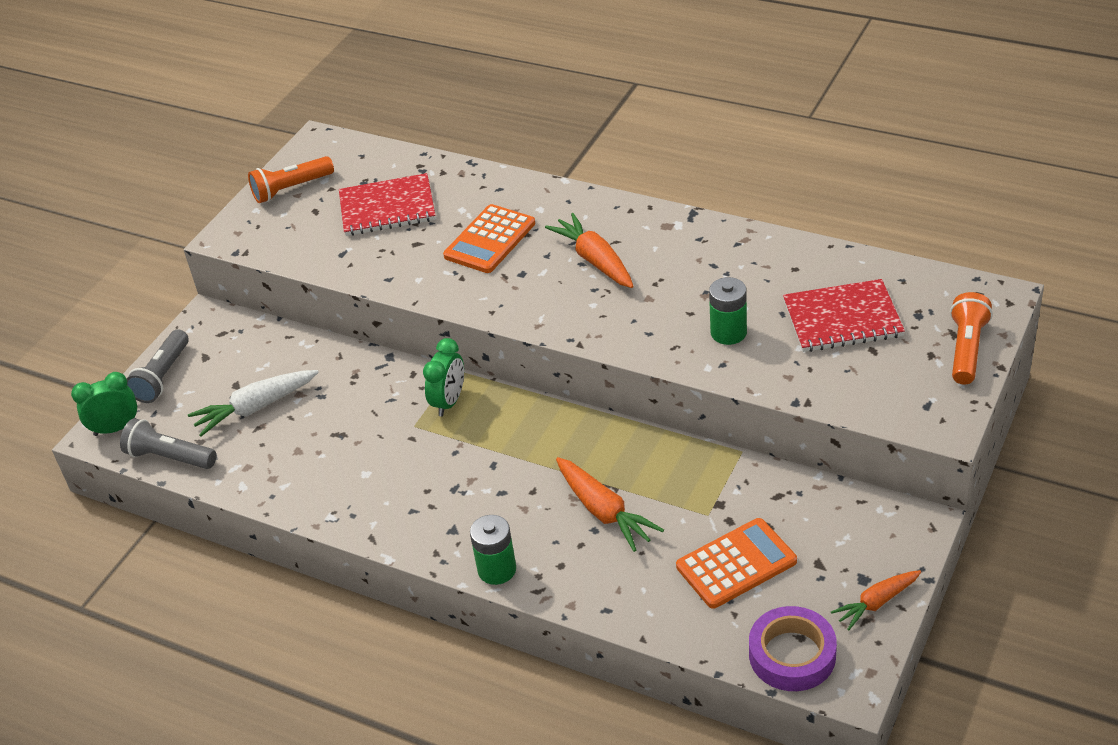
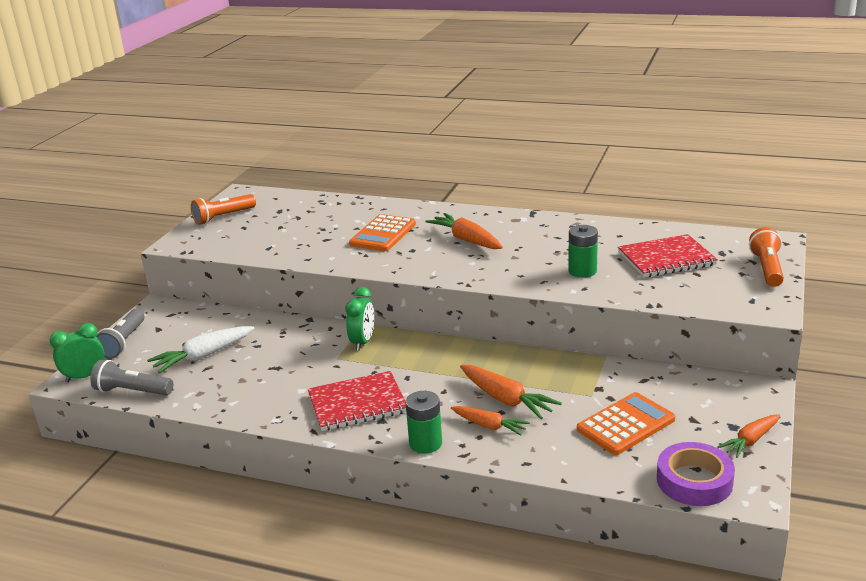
camera: 10 degrees left, 15 degrees down
red notebook [339,173,436,236] -> red notebook moved to [308,371,406,431]
none -> orange carrot [451,406,530,436]

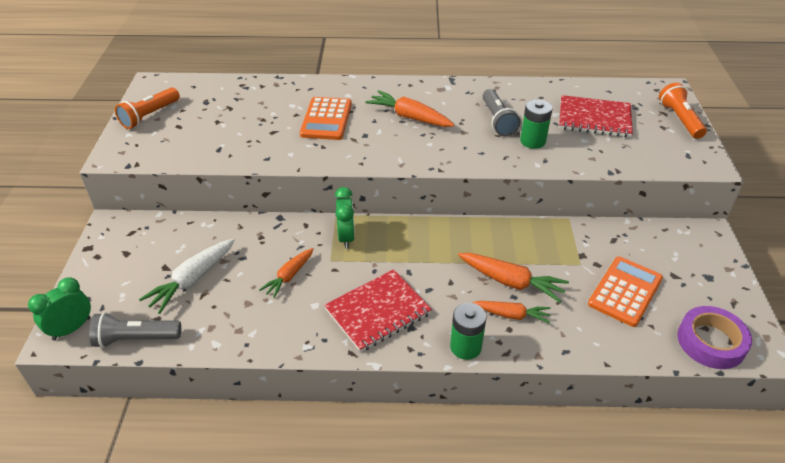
camera: 20 degrees left, 15 degrees up
grey flashlight [96,309,145,359] -> grey flashlight moved to [482,89,520,136]
red notebook [618,234,718,277] -> red notebook turned 45 degrees clockwise [559,95,633,137]
orange carrot [717,414,780,458] -> orange carrot moved to [259,248,314,298]

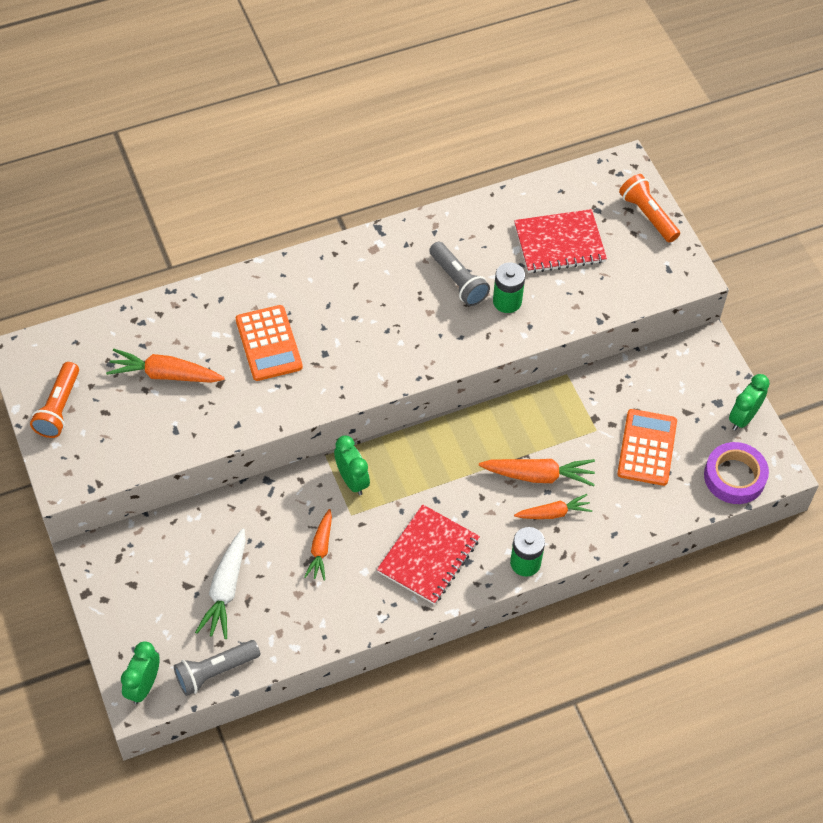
camera: 25 degrees left, 15 degrees up
orange carrot [365,90,454,127] -> orange carrot moved to [106,349,225,383]
none -> green clock [729,374,770,431]

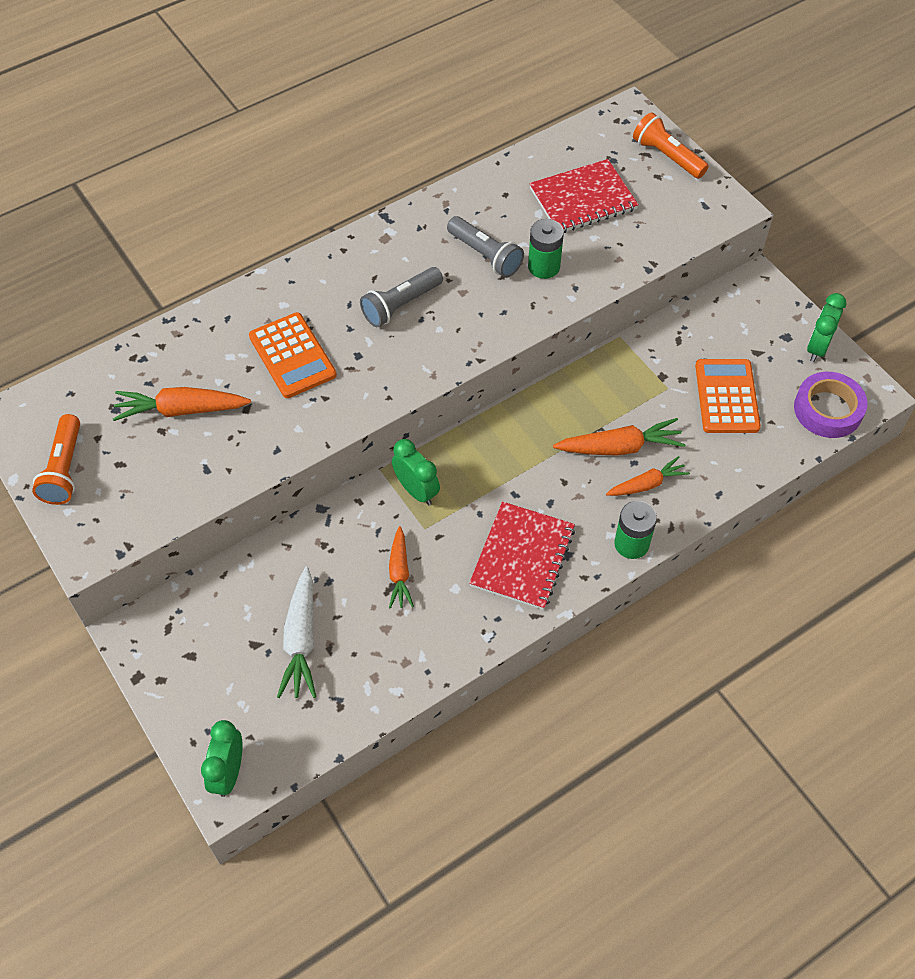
camera: 10 degrees left, 0 degrees up
grey flashlight [174,640,260,696] -> grey flashlight moved to [360,267,443,327]

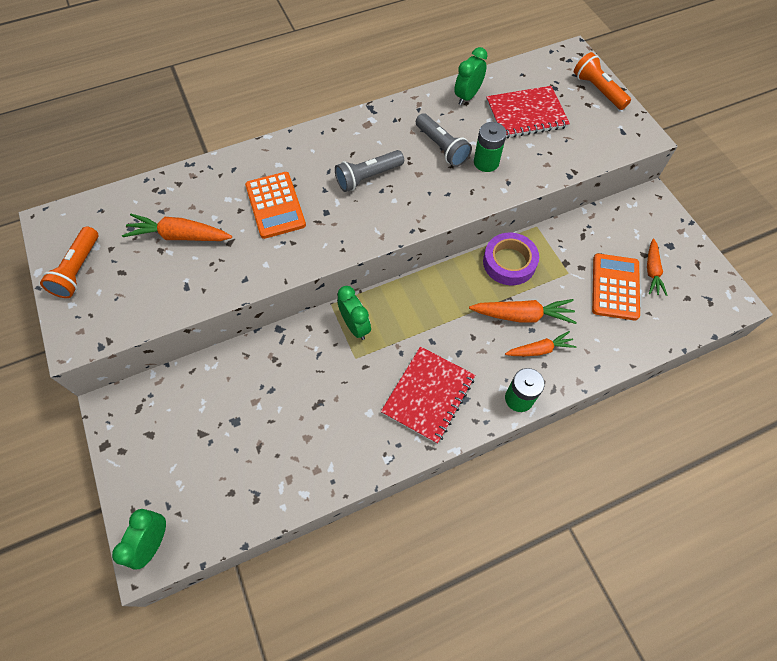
camera: 10 degrees right, 5 degrees up
white carrot [277,567,316,698] -> none
orange carrot [389,526,414,609] -> orange carrot moved to [647,239,667,296]
purple tape [794,372,868,438] -> purple tape moved to [483,233,539,285]
green clock [807,293,847,362] -> green clock moved to [454,47,487,105]

